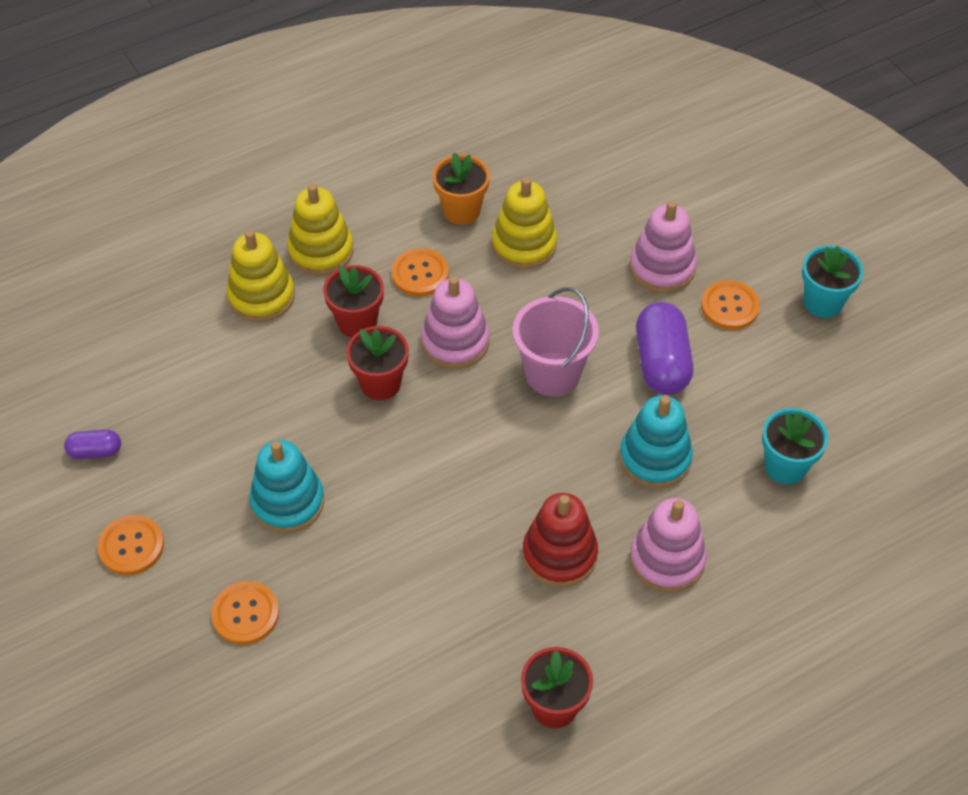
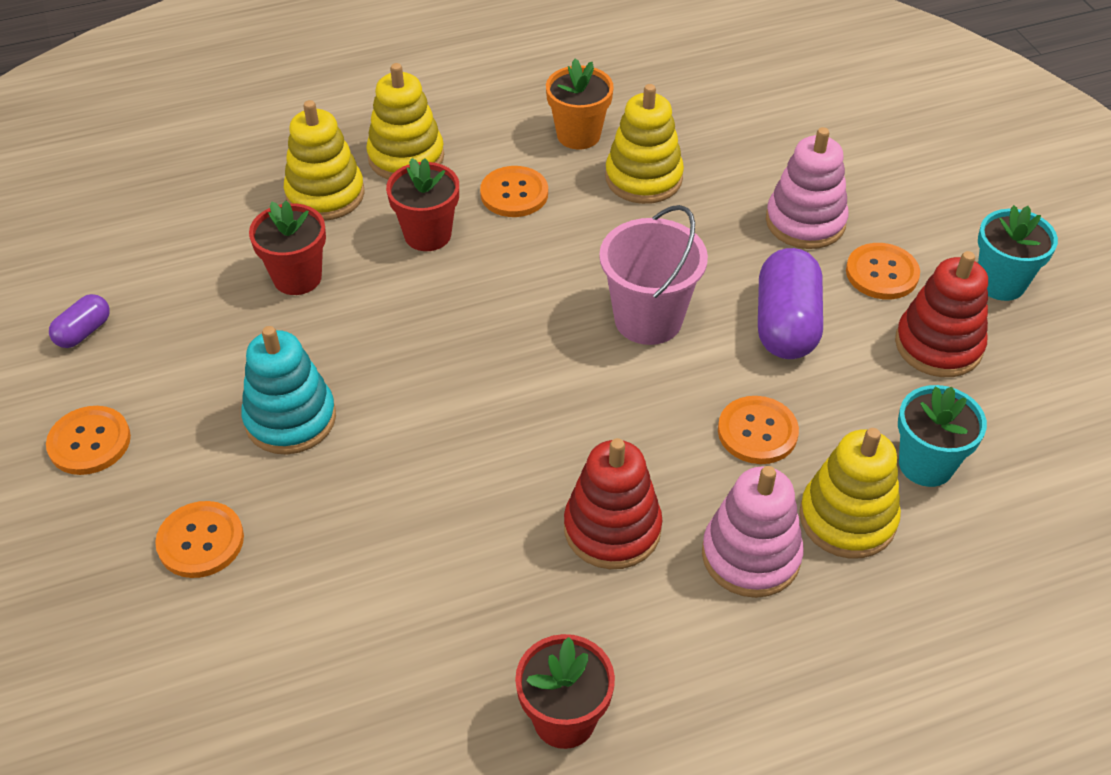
camera: 10 degrees right, 5 degrees down
purple capsule [64,429,121,459] -> purple capsule turned 60 degrees counterclockwise [49,294,110,348]
red flower pot [346,326,409,400] -> red flower pot moved to [249,201,326,295]
pink stacking toy [421,276,489,369] -> none
turquoise stacking toy [619,395,693,488] -> orange button [718,396,799,464]
none -> yellow stacking toy [799,428,901,559]
none -> red stacking toy [895,251,988,377]

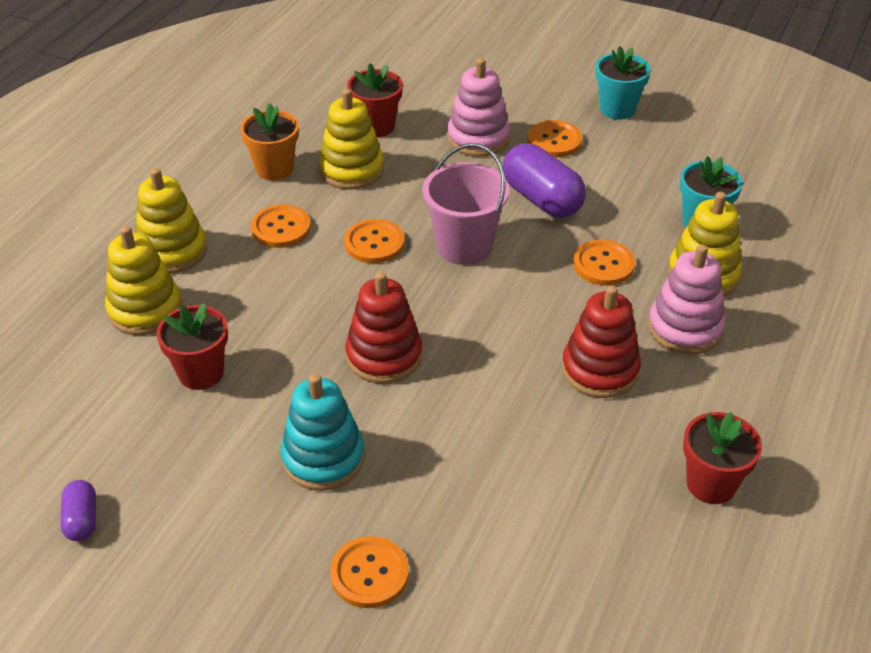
camera: 45 degrees left, 5 degrees down
orange button [46,406,131,475] -> orange button moved to [344,219,405,263]
red flower pot [386,158,459,251] -> red flower pot moved to [347,63,403,137]
red stacking toy [895,251,988,377] -> red stacking toy moved to [345,272,422,383]

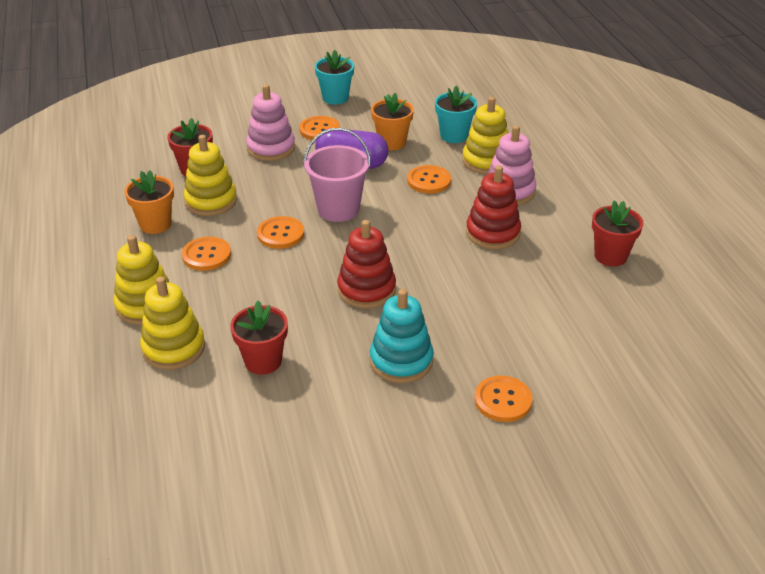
camera: 40 degrees left, 5 degrees down
purple capsule [60,480,96,541] -> none
none -> orange flower pot [371,93,414,150]

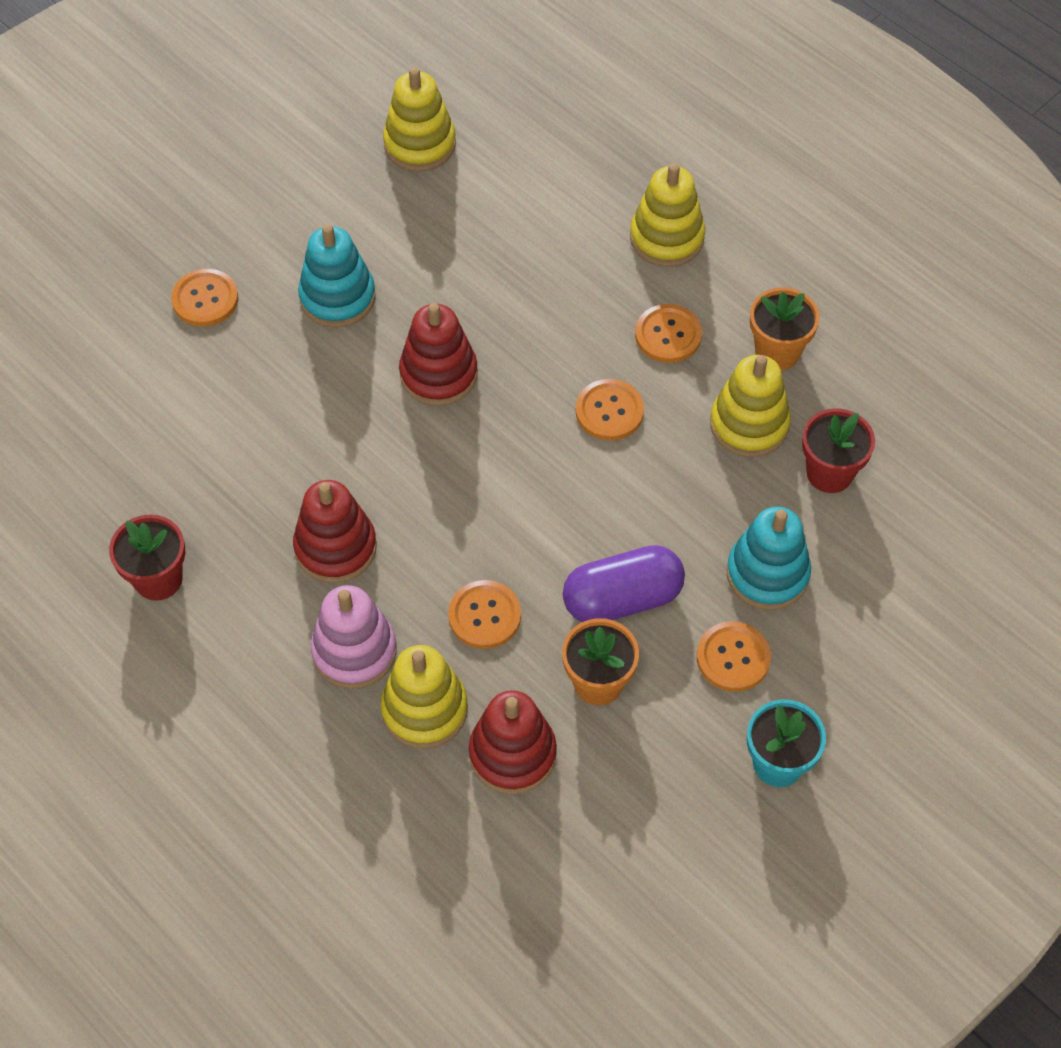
camera: 150 degrees right, 20 degrees up
yellow stacking toy [140,276,205,370] -> yellow stacking toy moved to [383,67,456,171]
red flower pot [230,301,288,375] -> none
pink stacking toy [246,84,295,161] -> turquoise stacking toy [727,507,811,610]
pink bucket [304,128,371,222] -> none
turquoise flower pot [435,86,477,143] -> red stacking toy [469,690,557,794]

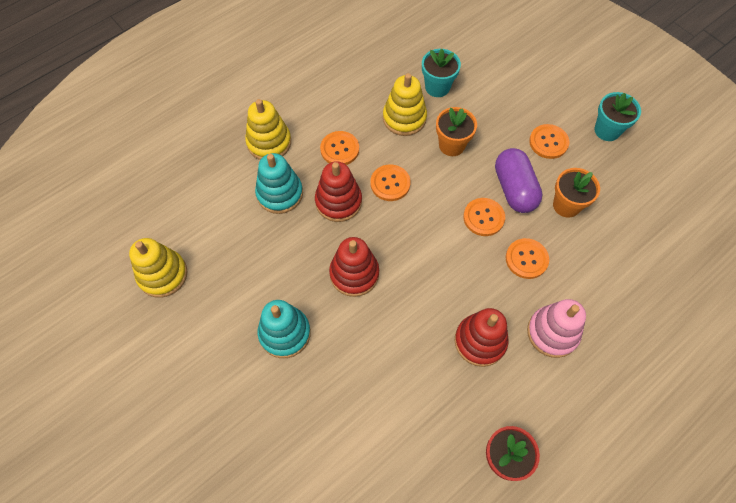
camera: 85 degrees left, 5 degrees up
orange button [171,269,238,326] -> orange button moved to [463,198,505,236]
yellow stacking toy [381,645,468,749] -> none
red stacking toy [469,690,557,794] -> red stacking toy moved to [315,161,362,222]
turquoise stacking toy [727,507,811,610] -> turquoise stacking toy moved to [255,153,303,214]
orange flower pot [750,287,820,371] -> orange flower pot moved to [436,107,477,156]
red flower pot [802,408,875,493] -> turquoise flower pot [422,49,461,97]

